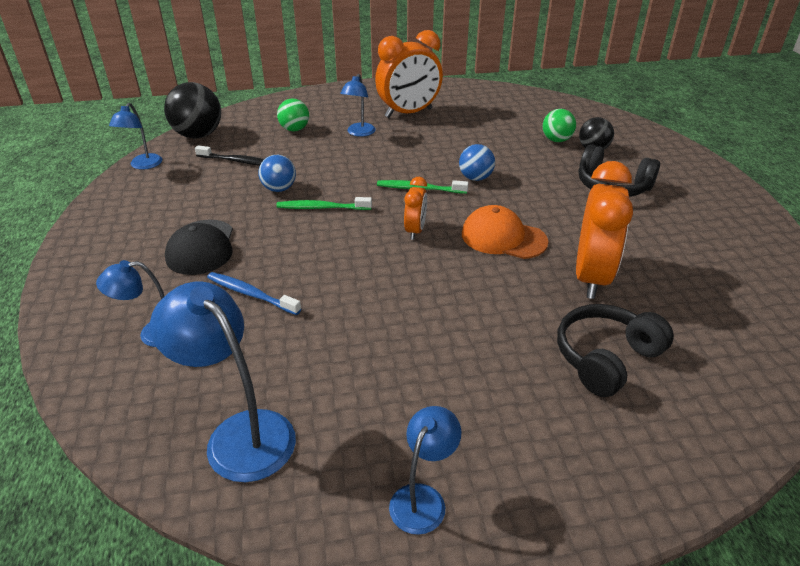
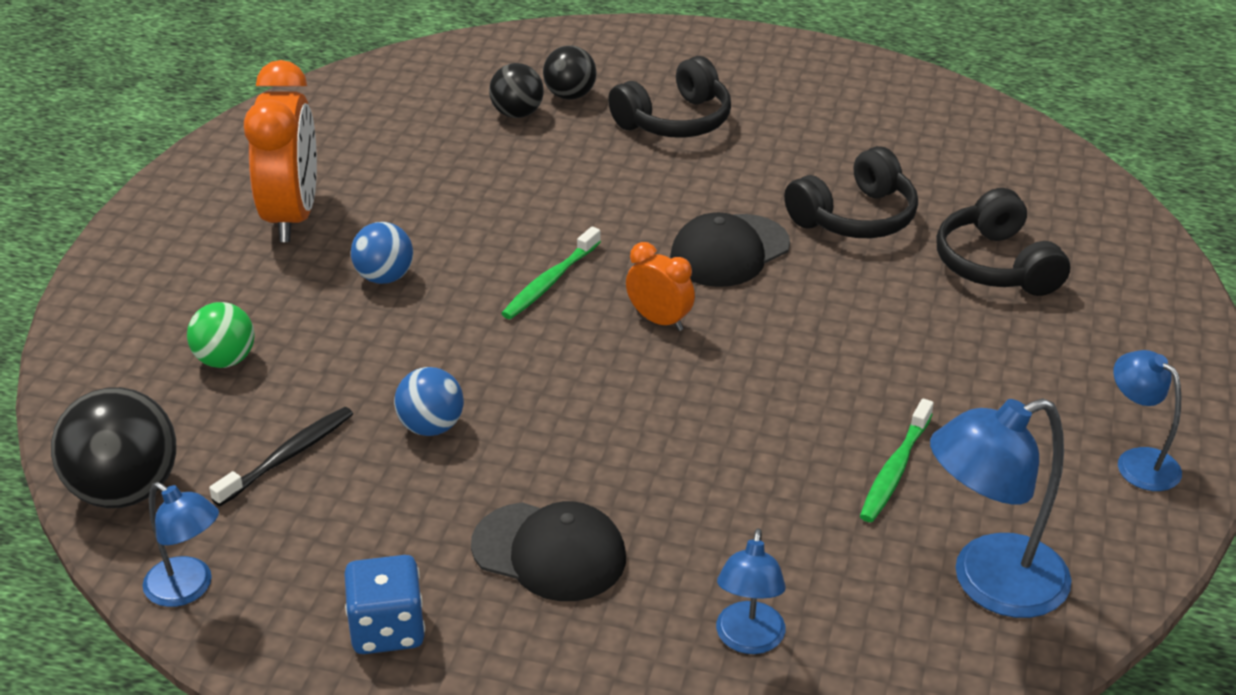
camera: 65 degrees left, 0 degrees up
blue toothbrush [207,272,301,315] -> none
green toothbrush [276,197,372,210] -> green toothbrush moved to [860,398,934,522]
blue lamp [340,74,376,137] -> none
blue ball [459,144,495,181] -> blue ball moved to [351,222,413,284]
orange cap [462,205,548,259] -> black cap [670,212,790,287]
green ball [543,109,576,142] -> black ball [489,63,544,118]
orange clock [576,161,633,299] -> black headphones [784,146,918,238]
none -> blue dice [344,555,425,654]

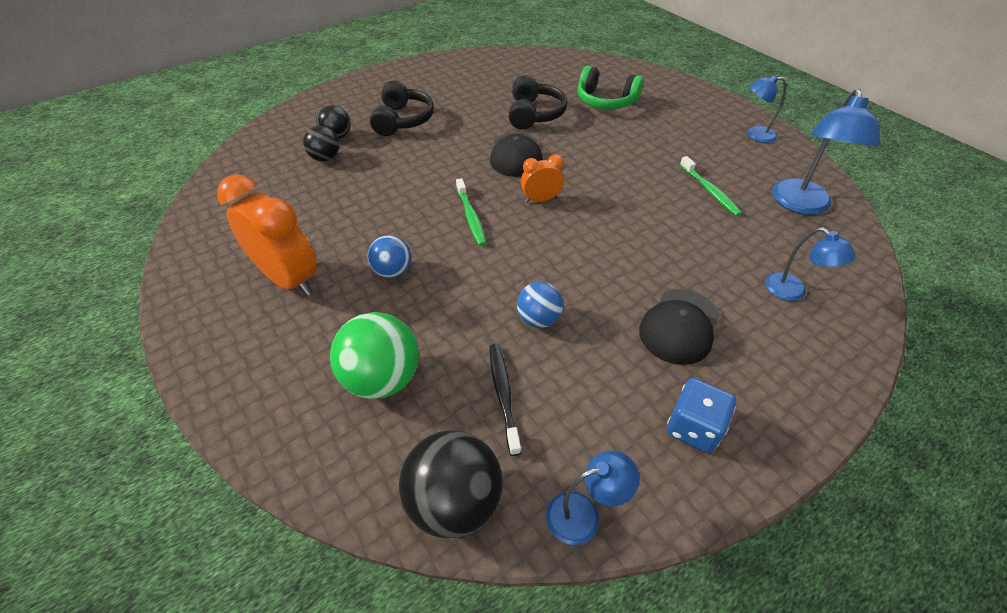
camera: 50 degrees left, 10 degrees up
green ball [187,302,255,368] -> green ball [330,312,419,399], size x1.66
black cap [471,501,626,601] -> black cap turned 150 degrees clockwise [639,289,720,365]
black headphones [936,188,1070,296] -> green headphones [578,66,643,109]

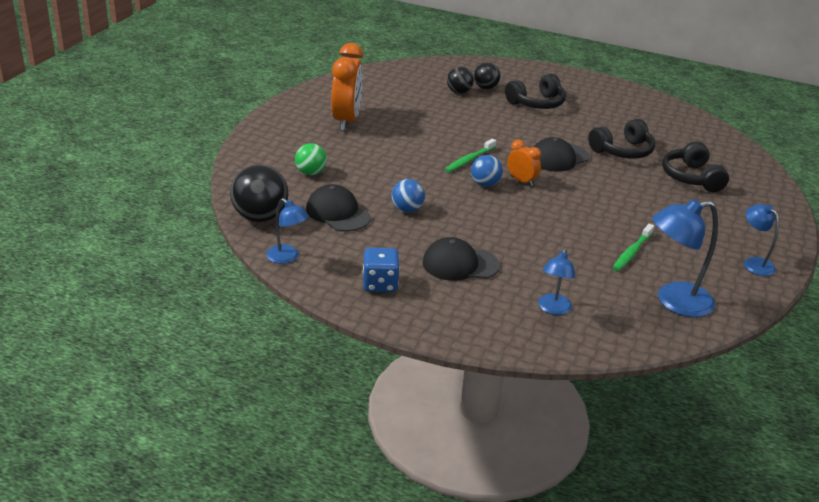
camera: 55 degrees right, 15 degrees down
green ball [330,312,419,399] -> green ball [295,143,327,175], size x0.60
blue ball [367,235,411,278] -> blue ball moved to [471,155,503,187]
black toothbrush [489,344,521,456] -> black cap [306,184,371,232]
green headphones [578,66,643,109] -> black headphones [662,141,729,192]

